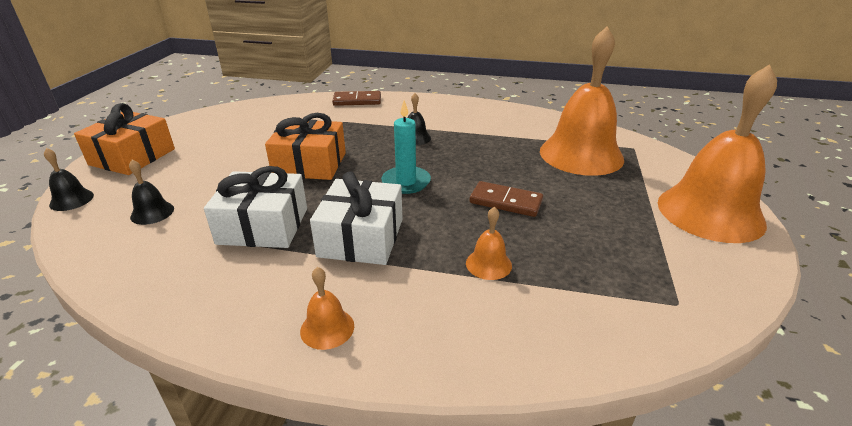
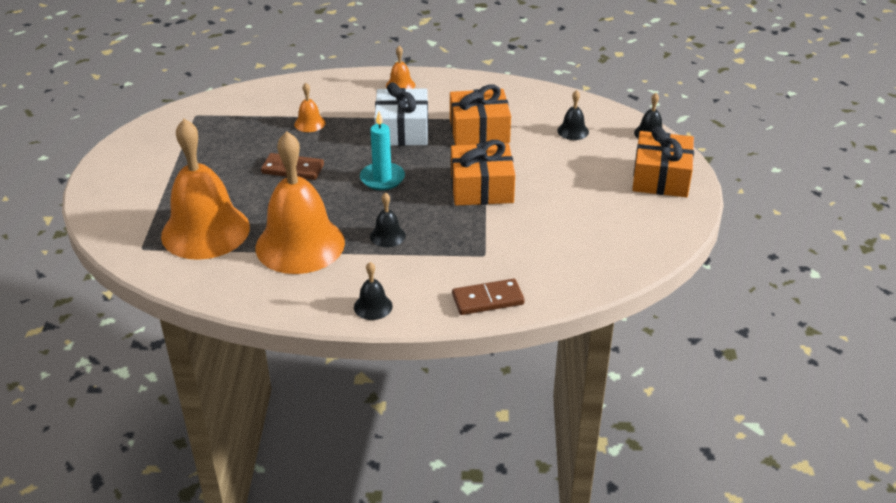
camera: 170 degrees right, 5 degrees up
white gift [204,166,307,248] -> orange gift [450,85,511,145]
orange bell [658,64,777,243] -> orange bell moved to [256,131,345,274]
none -> black bell [354,262,393,320]

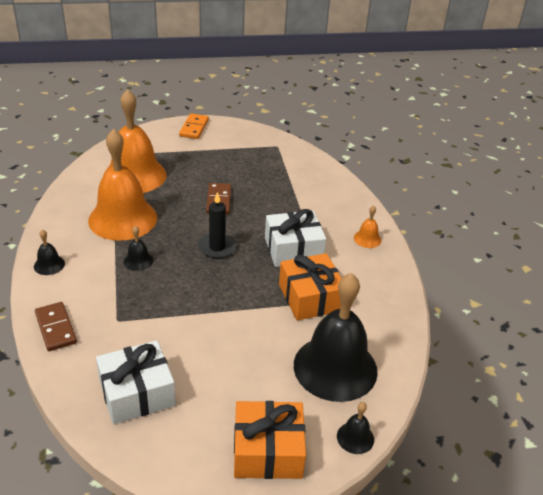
camera: 75 degrees right, 0 degrees up
orange bell [294,83,326,132] -> none
turquoise candle [360,112,405,190] -> black candle [198,192,237,259]
orange gift [451,140,515,206] -> none
black bell [557,90,589,140] -> black bell [294,273,378,402], size x2.46
none -> white gift [96,340,176,424]
none -> orange domino [179,113,209,139]

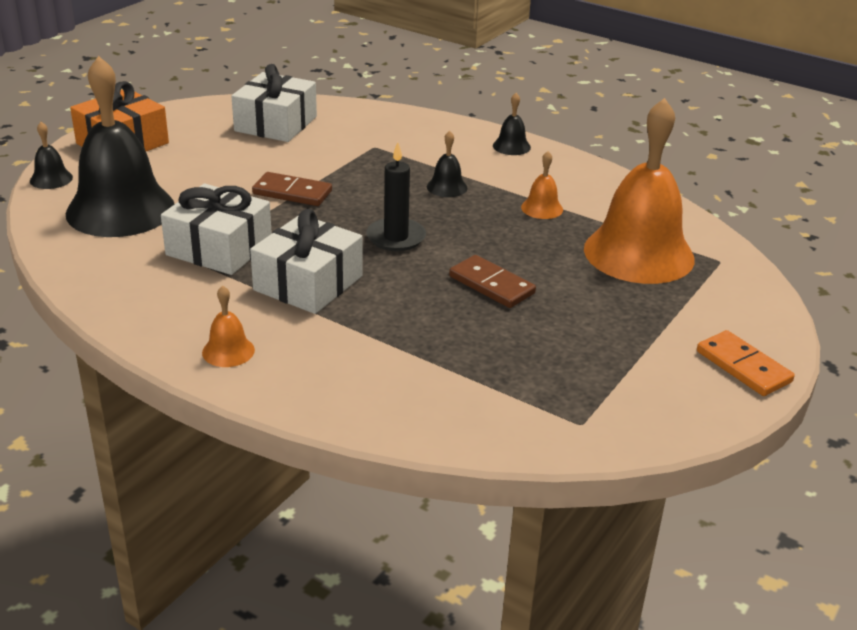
camera: 135 degrees right, 5 degrees down
brown domino [35,302,77,351] -> brown domino moved to [252,172,332,206]
orange bell [88,129,157,241] -> orange bell [521,151,563,219], size x0.41
orange gift [279,253,341,320] -> white gift [161,184,272,275]

